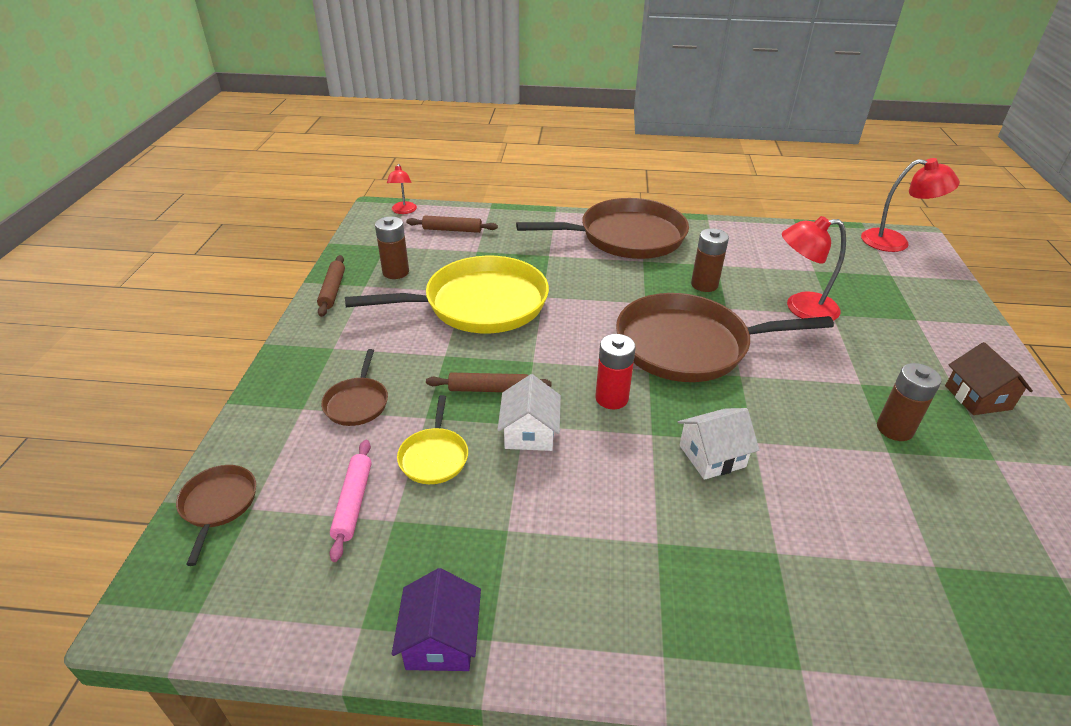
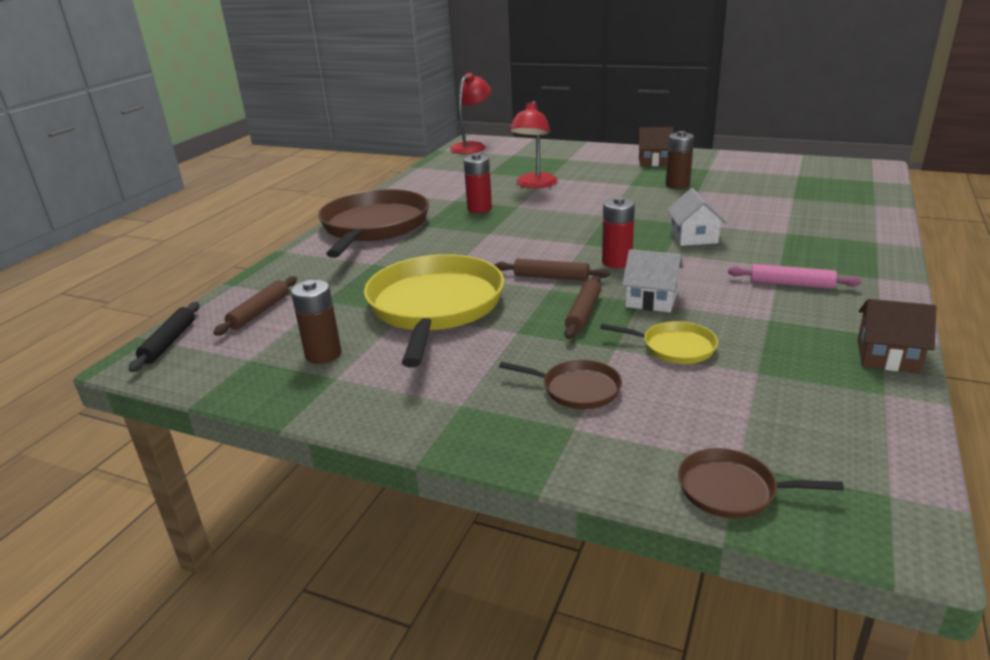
camera: 70 degrees left, 10 degrees down
brown rolling pin [317,255,345,317] -> brown rolling pin moved to [494,259,610,281]
pink rolling pin [330,440,372,562] -> pink rolling pin moved to [728,264,861,289]
red lamp [387,164,417,214] -> black rolling pin [129,302,200,372]
purple house [392,568,481,671] -> brown house [857,299,936,373]
brown pan [616,293,834,382] -> none
brown battery [691,228,729,292] -> red battery [464,153,492,213]

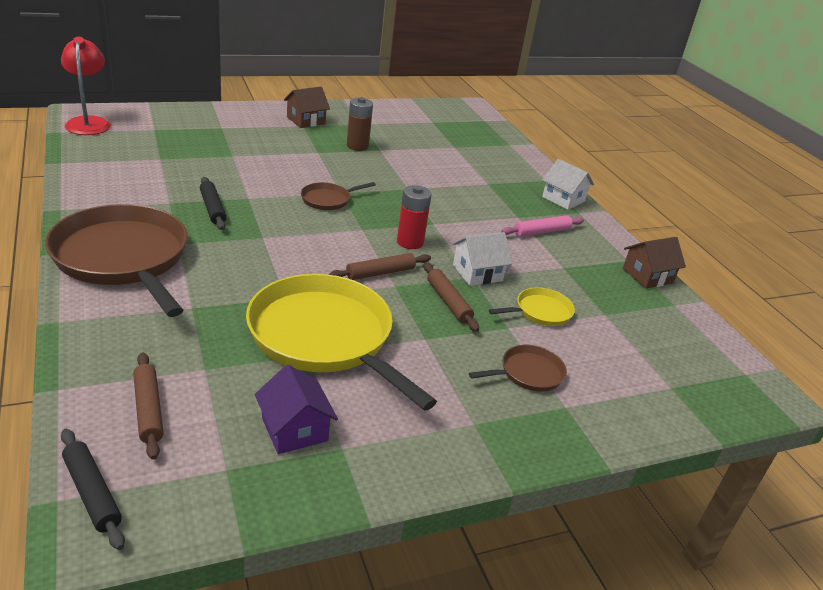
camera: 50 degrees left, 5 degrees up
brown battery [291,280,341,364] -> purple house [255,365,338,454]
red battery [464,153,492,213] -> black rolling pin [200,177,226,230]
red lamp [509,101,558,188] -> none
white house [667,188,726,246] -> white house moved to [542,159,594,210]
brown pan [678,448,844,519] -> brown pan moved to [301,182,376,210]

